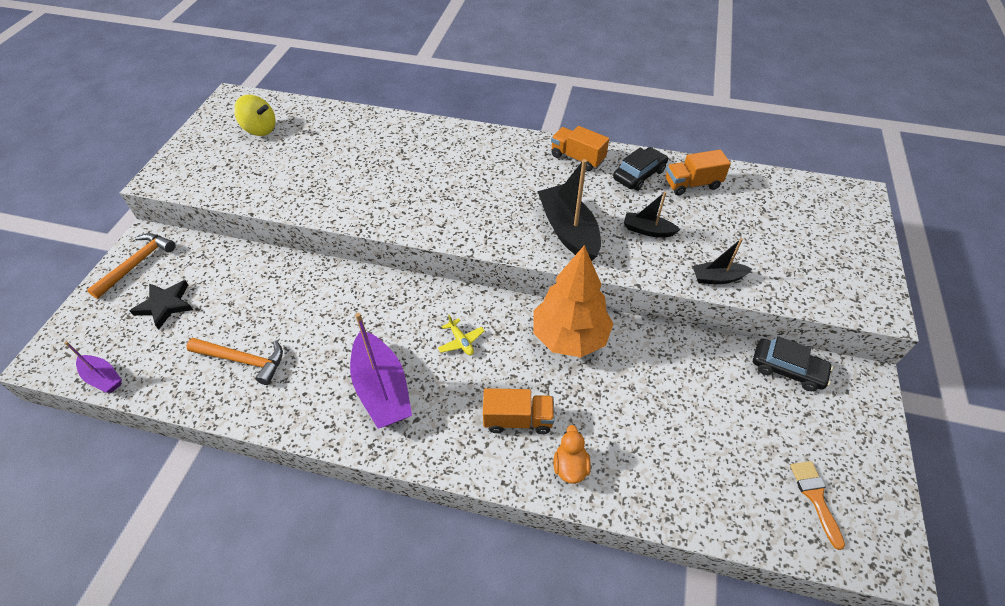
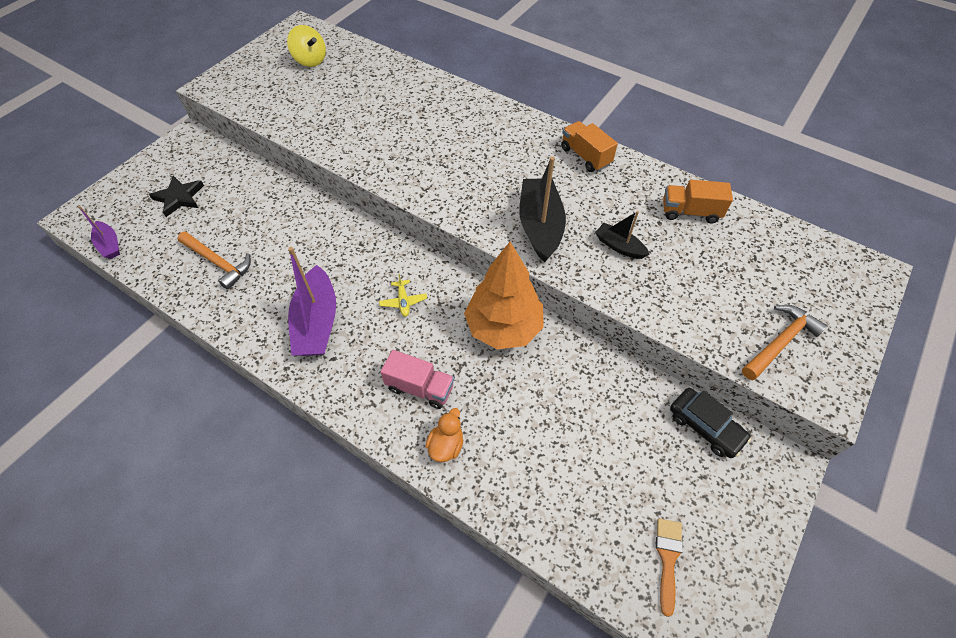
camera: 20 degrees right, 5 degrees up
orange hammer [87,233,176,299] -> orange hammer moved to [742,305,828,380]
orange truck [483,388,555,434] -> pink truck [381,350,454,409]
black car [613,147,668,191] -> none
black boat [692,238,752,284] -> none

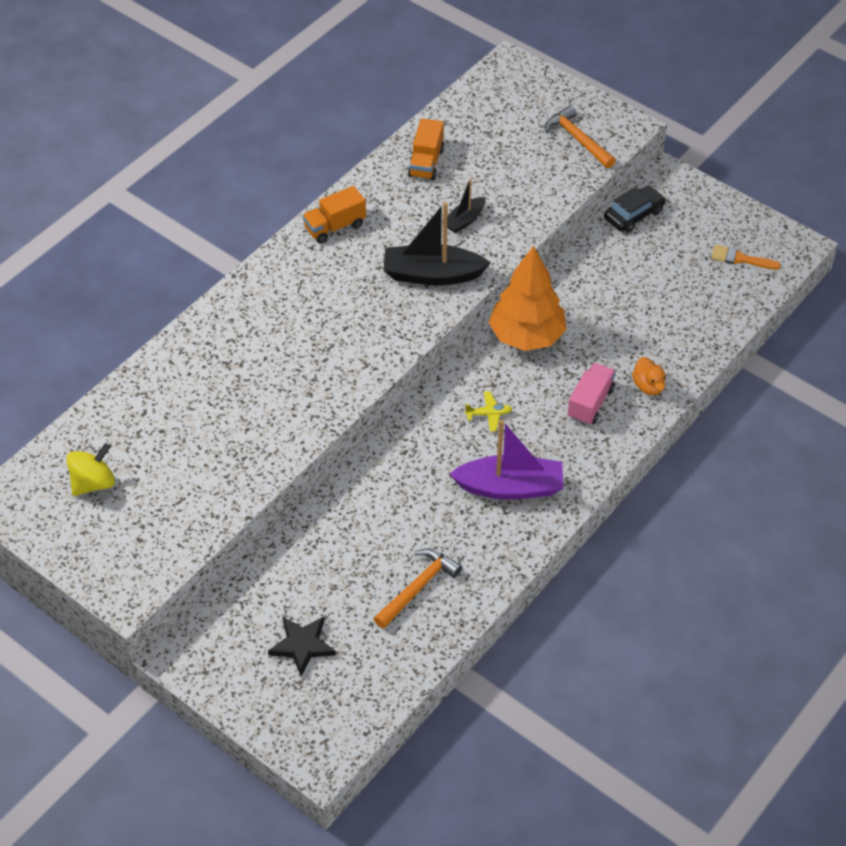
camera: 85 degrees left, 5 degrees down
purple boat [78,206,120,259] -> none
orange duck [425,408,463,462] -> orange duck turned 135 degrees counterclockwise [632,357,666,395]

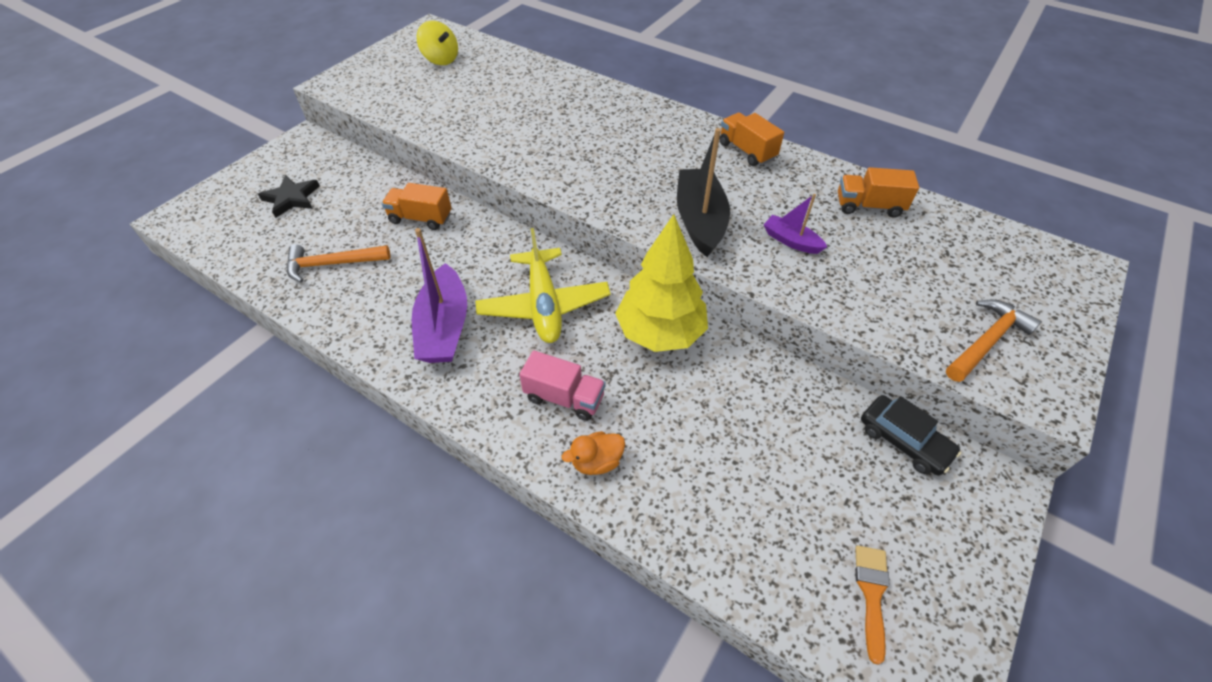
camera: 85 degrees right, 0 degrees up
orange hammer [373,549,462,629] -> orange hammer turned 135 degrees clockwise [287,244,390,283]
black boat [442,178,486,233] -> purple boat [763,194,827,254]
yellow plane [465,391,512,432] -> yellow plane [475,228,611,343], size x2.41
orange tree [489,245,567,351] -> yellow tree [615,214,708,352]
none -> orange truck [382,183,452,230]

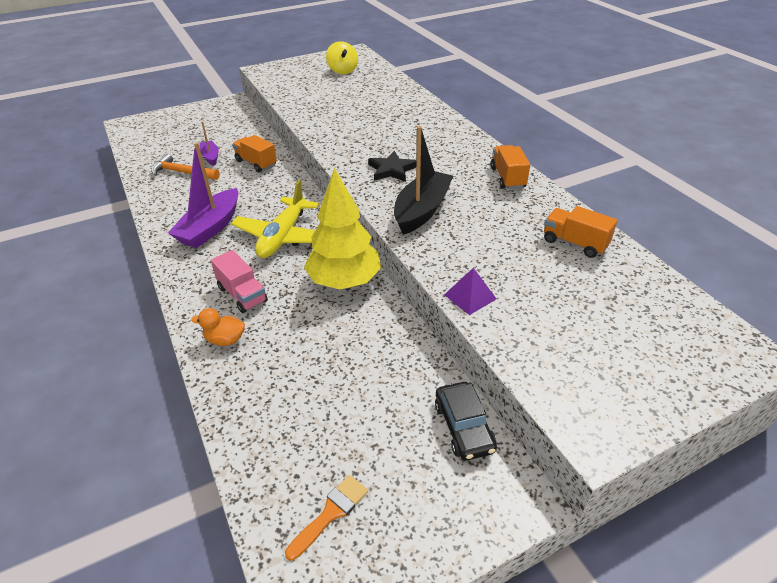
camera: 30 degrees right, 10 degrees down
black star [258,175,320,218] -> black star moved to [368,151,416,182]
purple boat [763,194,827,254] -> purple boat moved to [199,121,219,166]
orange hammer [946,299,1042,382] -> none
none -> purple pyramid [444,268,496,315]

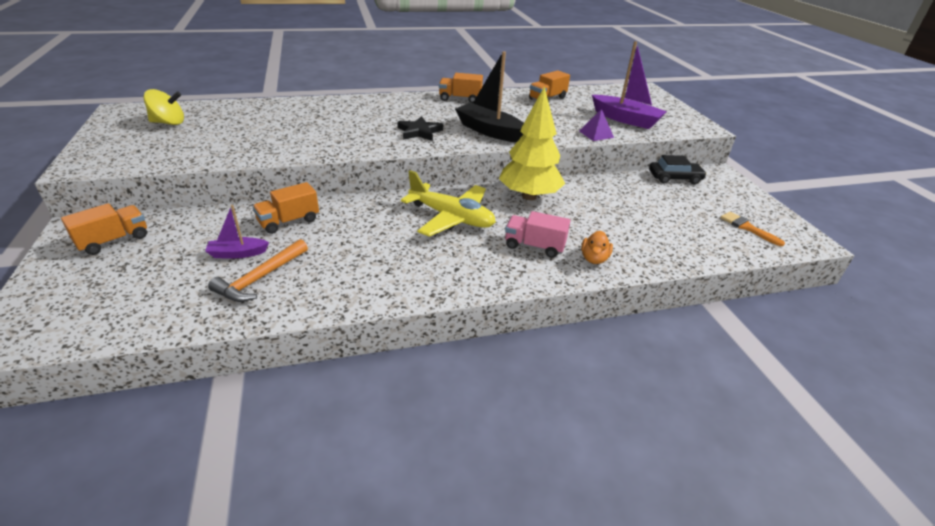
camera: 80 degrees left, 5 degrees down
purple boat [168,143,238,248] -> purple boat moved to [592,41,667,129]
pink truck [211,250,268,313] -> pink truck turned 135 degrees counterclockwise [505,211,571,258]
none -> orange truck [61,203,147,255]

